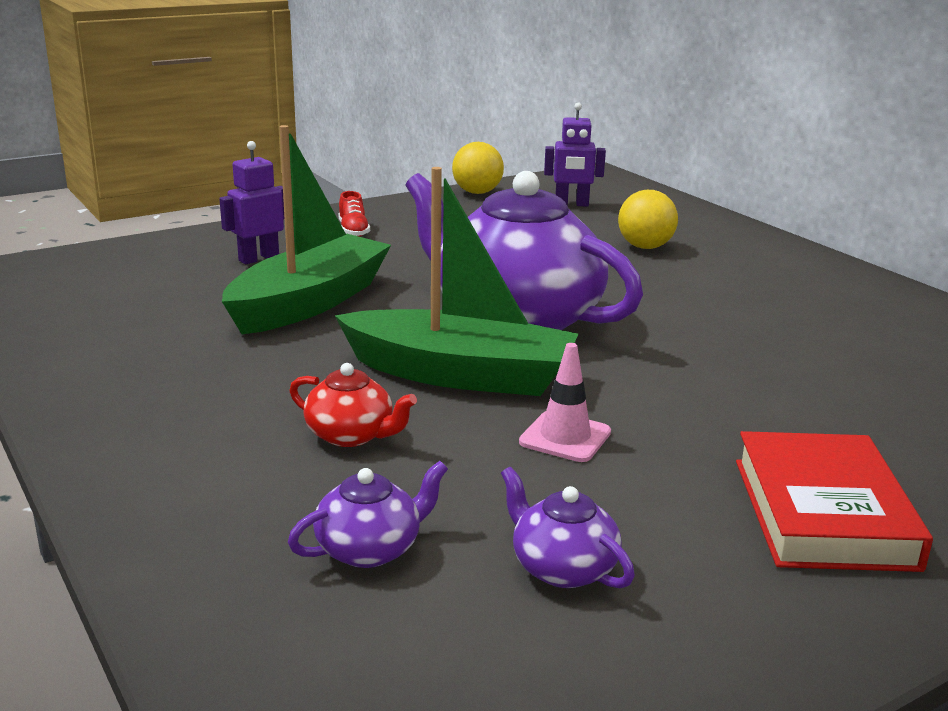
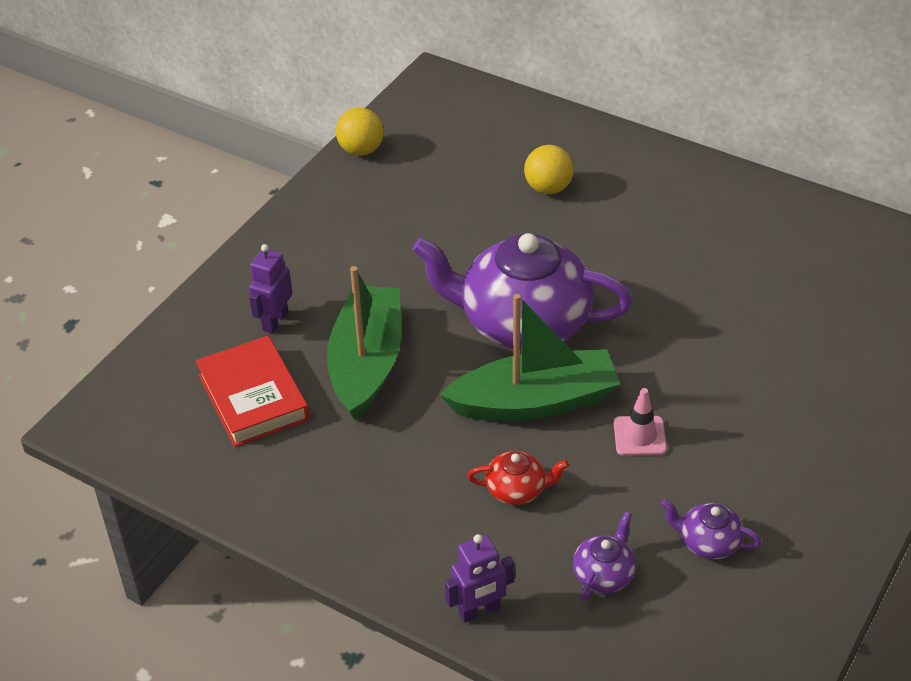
camera: 25 degrees left, 20 degrees up
red shoe [338,191,370,237] -> none
purple robot [544,103,606,207] -> purple robot moved to [445,534,515,623]
red book [736,431,933,572] -> red book moved to [196,336,310,447]

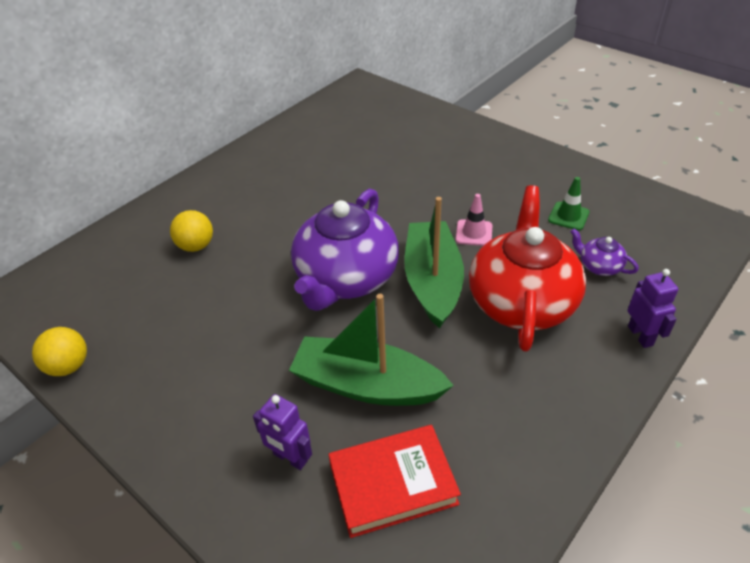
camera: 80 degrees left, 0 degrees up
red teapot [467,451,569,505] -> red teapot [469,185,586,351], size x2.40
purple teapot [661,499,762,559] -> green traffic cone [548,177,589,230]

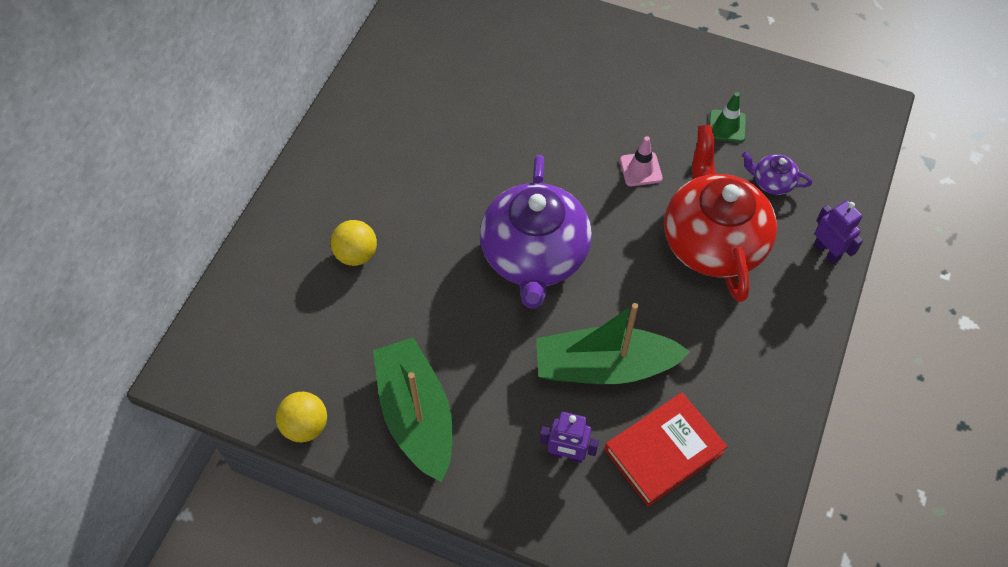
camera: 20 degrees left, 15 degrees up
green boat [404,197,464,329] -> green boat moved to [373,337,453,482]

